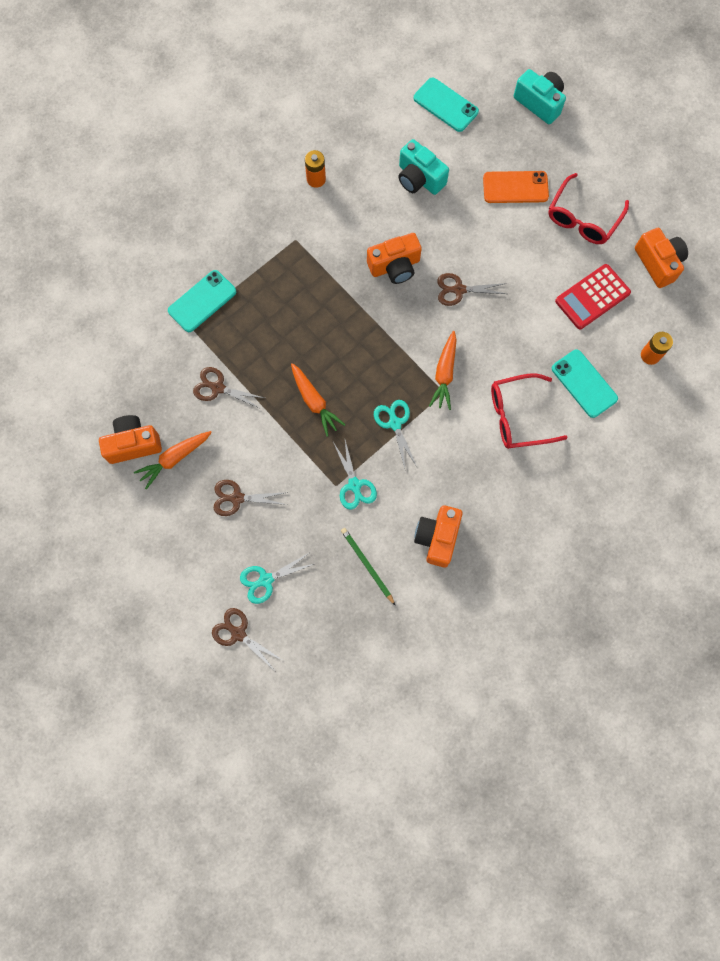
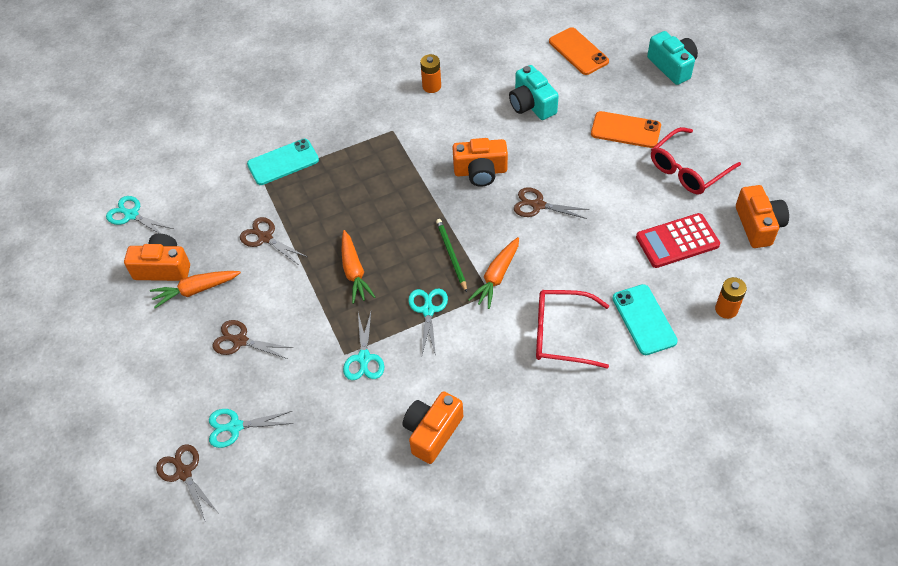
camera: 20 degrees right, 20 degrees down
green pencil [341,528,396,606] -> green pencil moved to [436,219,467,292]
turquoise phone [413,77,479,132] -> orange phone [549,27,609,75]
none -> turquoise scissors [106,196,174,234]

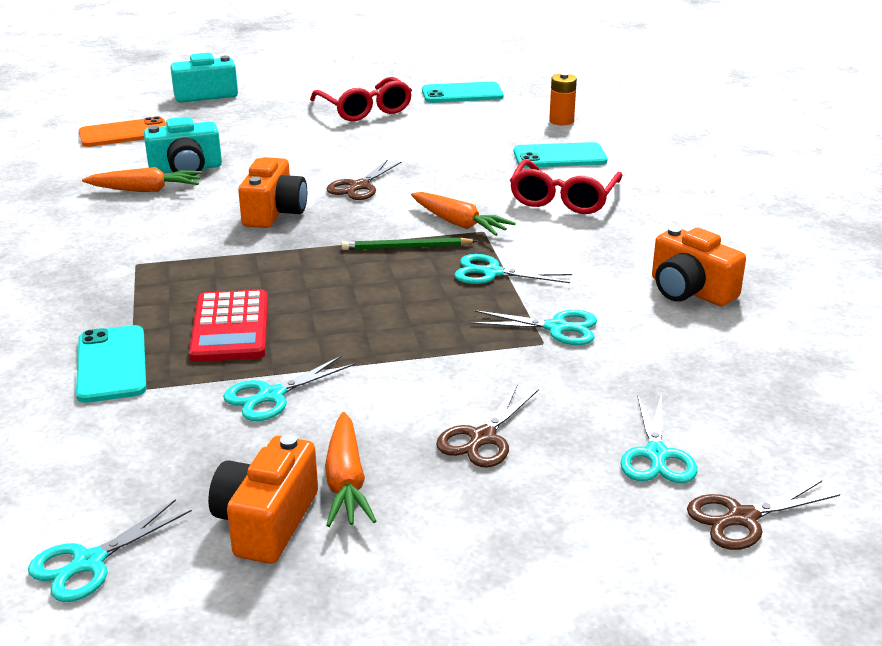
camera: 80 degrees left, 25 degrees down
brown scissors [240,217,307,265] -> turquoise scissors [223,356,355,421]
orange carrot [342,230,375,304] -> orange carrot moved to [82,167,202,192]
orange battery [420,54,441,93] -> none
orange phone [591,111,661,148] -> none
red calculator [636,213,720,268] -> red calculator moved to [189,289,268,362]
orange camera [736,185,789,248] -> turquoise phone [422,82,504,103]

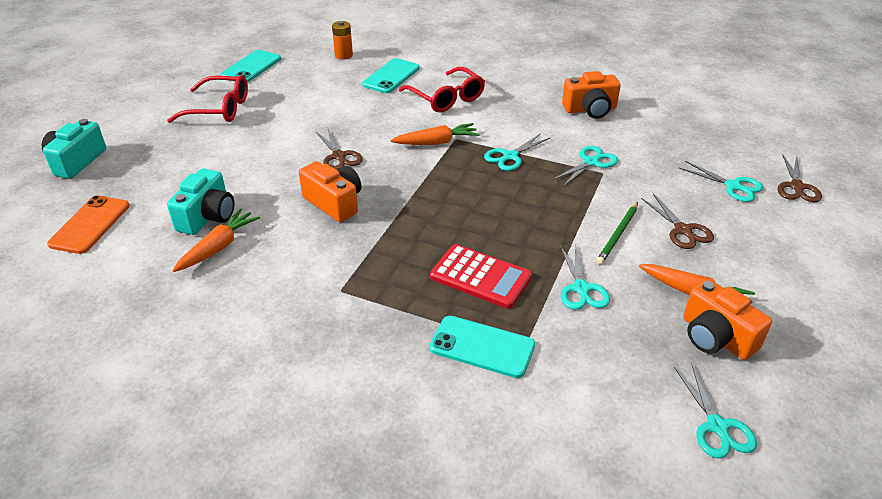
camera: 55 degrees left, 10 degrees up
green pencil [342,238,477,250] -> green pencil moved to [596,202,638,264]

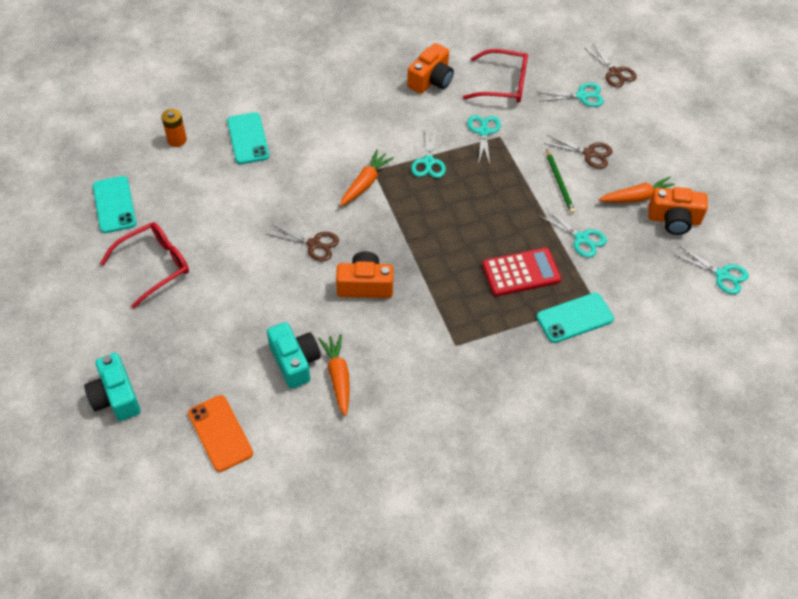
camera: 45 degrees left, 15 degrees up
red glasses [399,67,485,112] -> red glasses moved to [463,49,528,103]

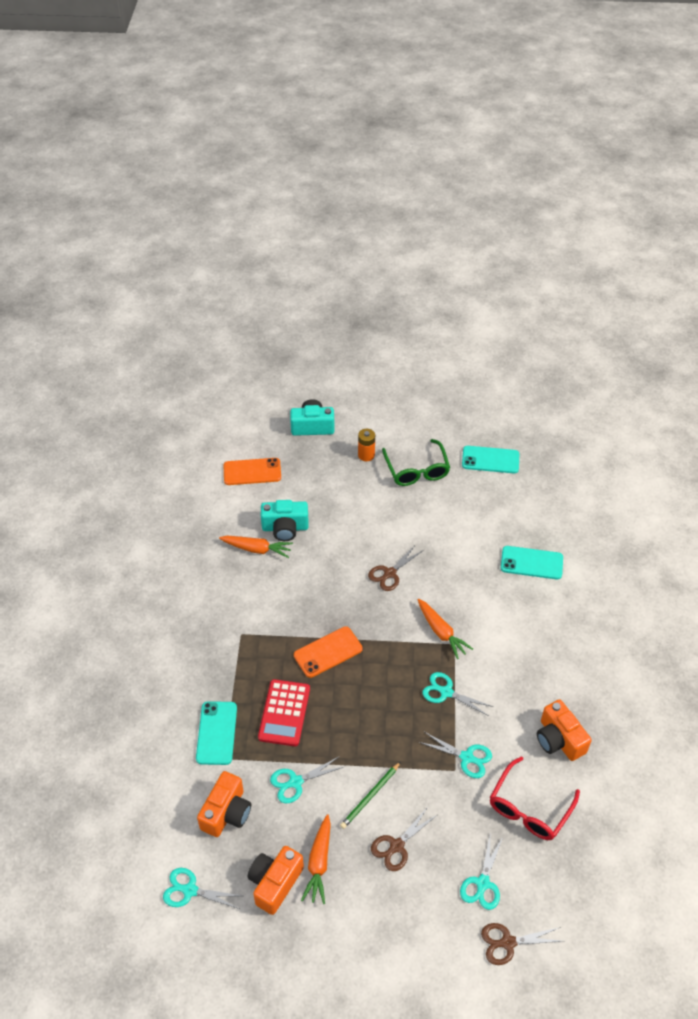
camera: 115 degrees right, 5 degrees down
red glasses [100,222,189,308] -> green glasses [382,439,450,486]
orange battery [161,109,187,147] -> orange battery moved to [358,429,375,461]
orange camera [336,251,393,298] -> orange camera moved to [197,771,251,837]
green pencil [546,149,575,214] -> green pencil turned 60 degrees counterclockwise [340,762,401,829]
turquoise scissors [674,246,748,294] -> turquoise scissors turned 45 degrees clockwise [163,868,242,909]
none -> orange phone [294,626,363,678]

